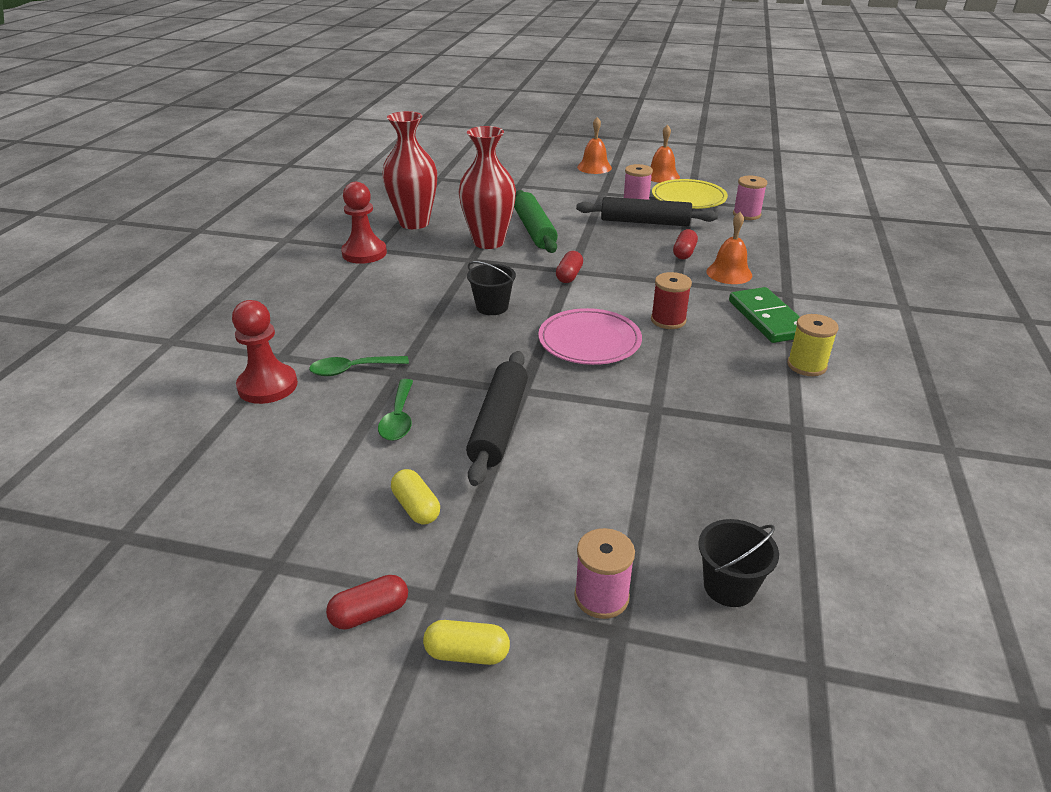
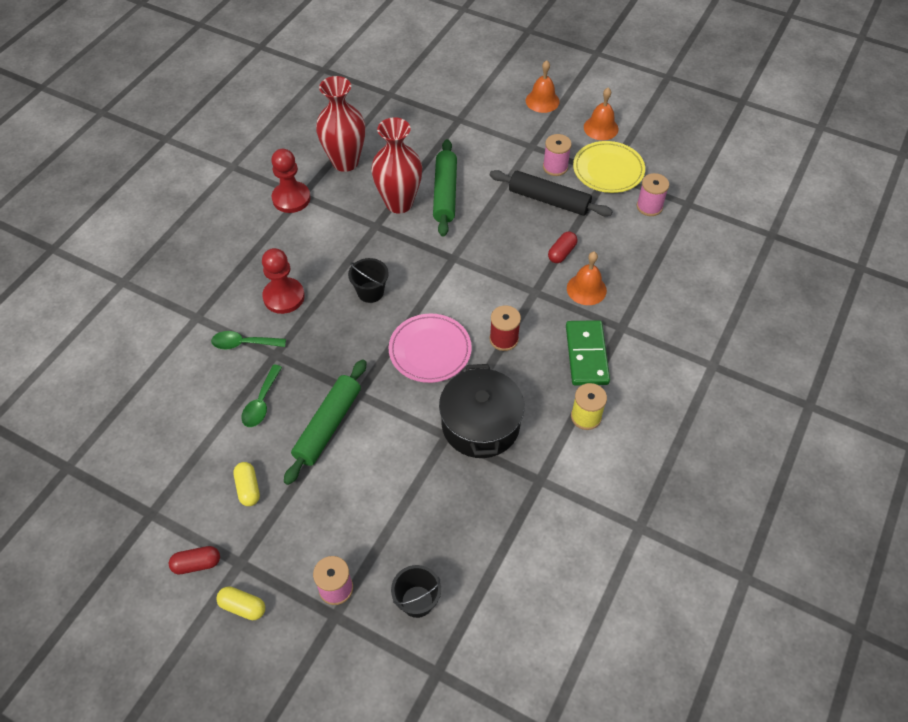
camera: 15 degrees right, 20 degrees up
red pawn [232,300,298,404] -> red pawn moved to [262,248,305,314]
black rolling pin [466,351,528,486] -> green rolling pin [284,359,366,485]
red capsule [556,251,583,283] -> none
none -> black pot [439,364,525,458]

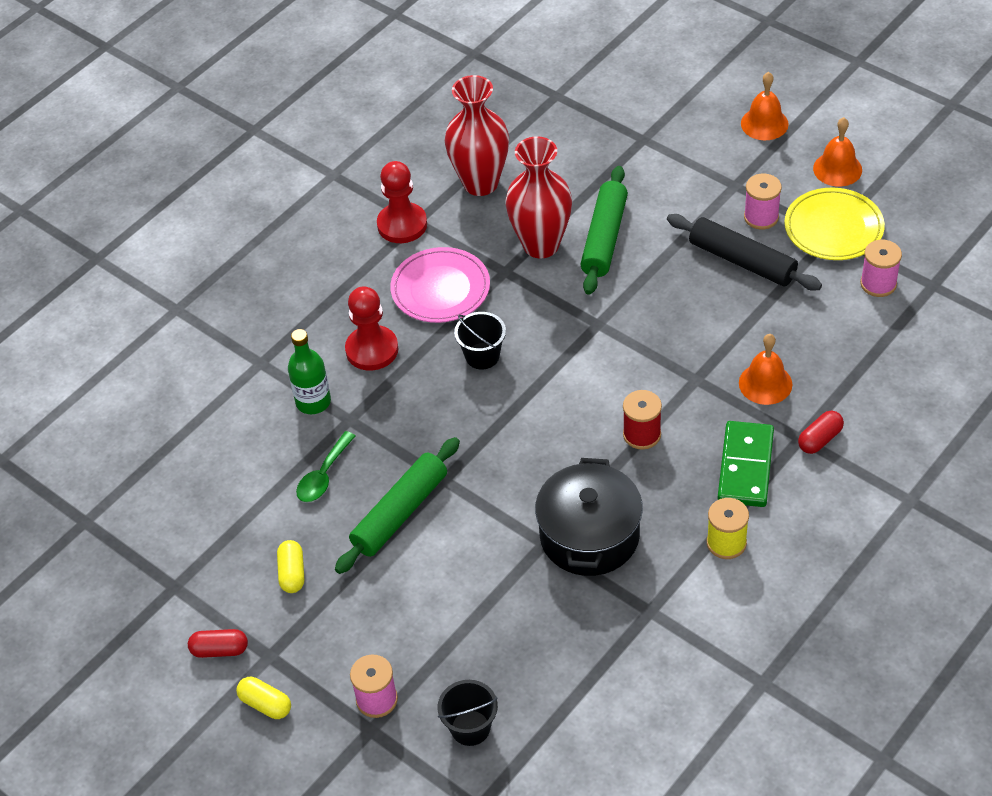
camera: 15 degrees right, 5 degrees down
green spoon [211,331,286,349] -> green bottle [288,329,331,414]
pink plate [389,314,472,383] -> pink plate moved to [390,247,490,323]
red capsule [548,231,577,263] -> red capsule moved to [798,411,844,454]

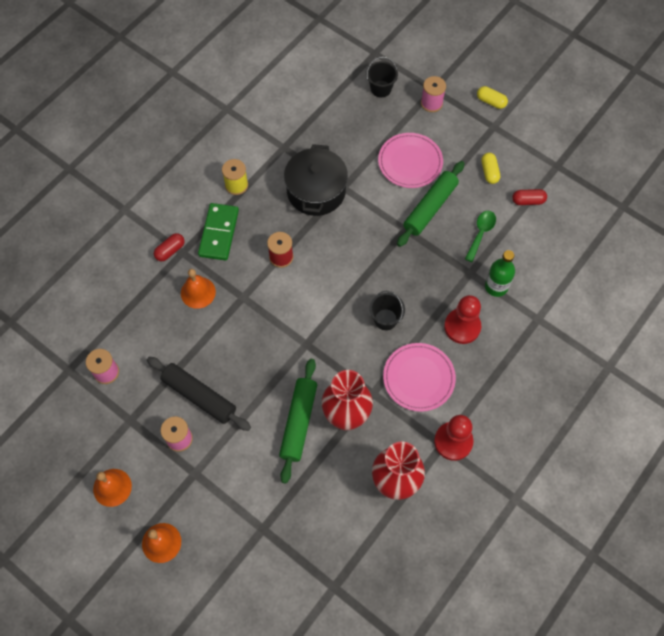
camera: 175 degrees right, 15 degrees up
red capsule [188,629,248,658] -> red capsule moved to [512,189,547,205]
yellow plate [784,188,885,260] -> none
none -> pink plate [378,133,443,188]

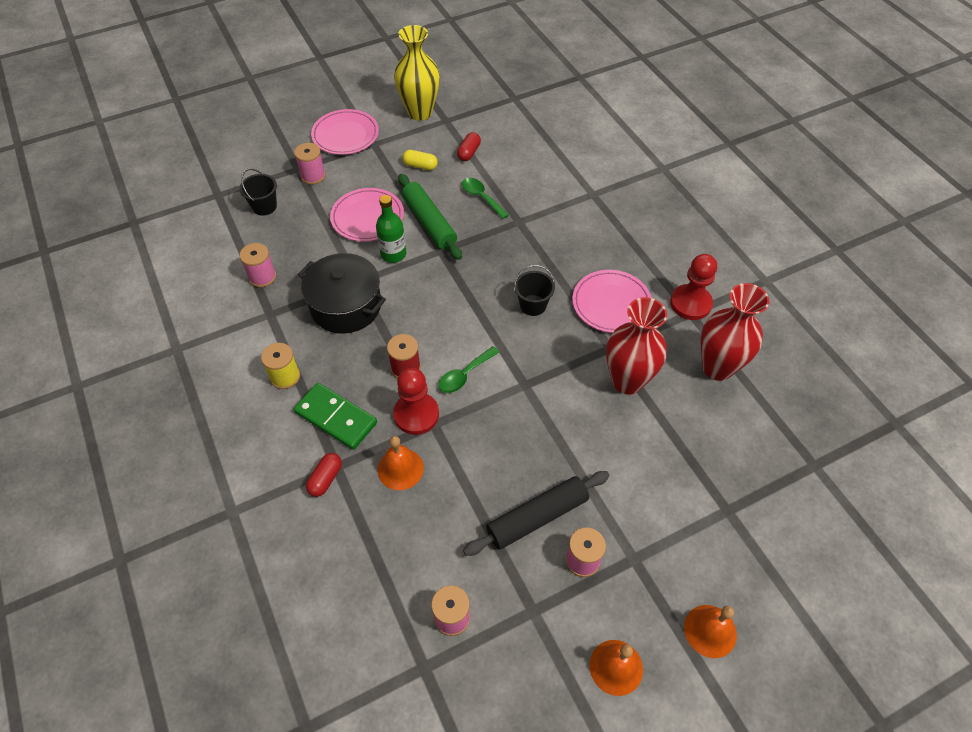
camera: 65 degrees left, 10 degrees down
red capsule [154,233,185,261] -> red capsule turned 45 degrees clockwise [306,453,342,497]
green rolling pin [279,359,317,484] -> none
red pawn [444,295,481,344] -> red pawn moved to [393,368,439,435]
yellow capsule [477,86,508,109] -> pink plate [311,109,379,155]
green bottle [485,250,515,297] -> green bottle moved to [376,195,406,263]
none -> pink spool [240,243,276,287]
none -> yellow vase [394,25,440,121]
none -> green spoon [438,346,499,393]

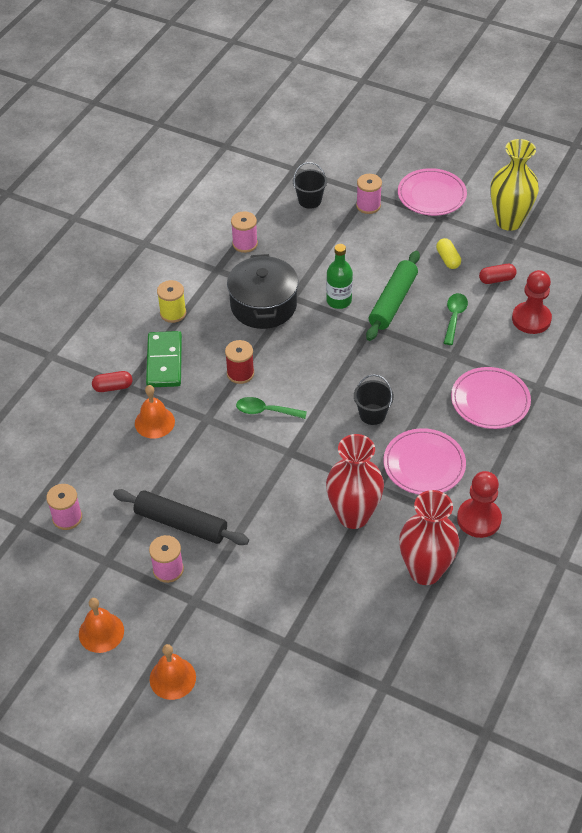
camera: 55 degrees right, 5 degrees down
pink plate [330,188,404,242] -> pink plate moved to [451,367,531,429]
red pawn [393,368,439,435] -> red pawn moved to [512,270,552,334]

